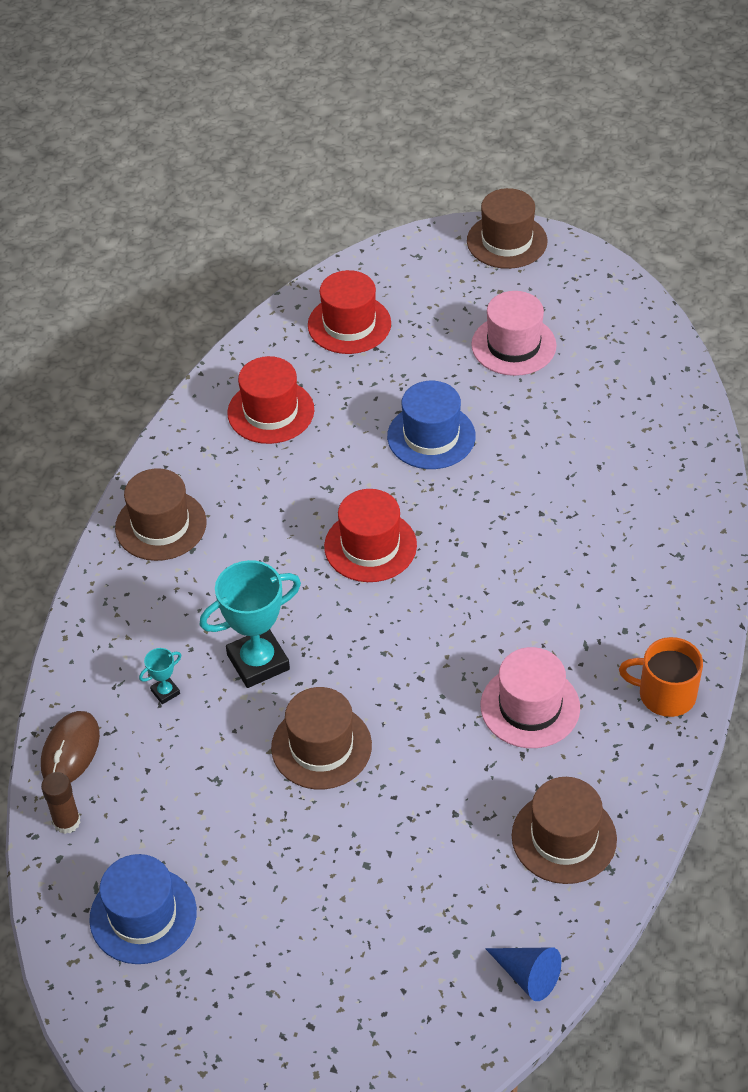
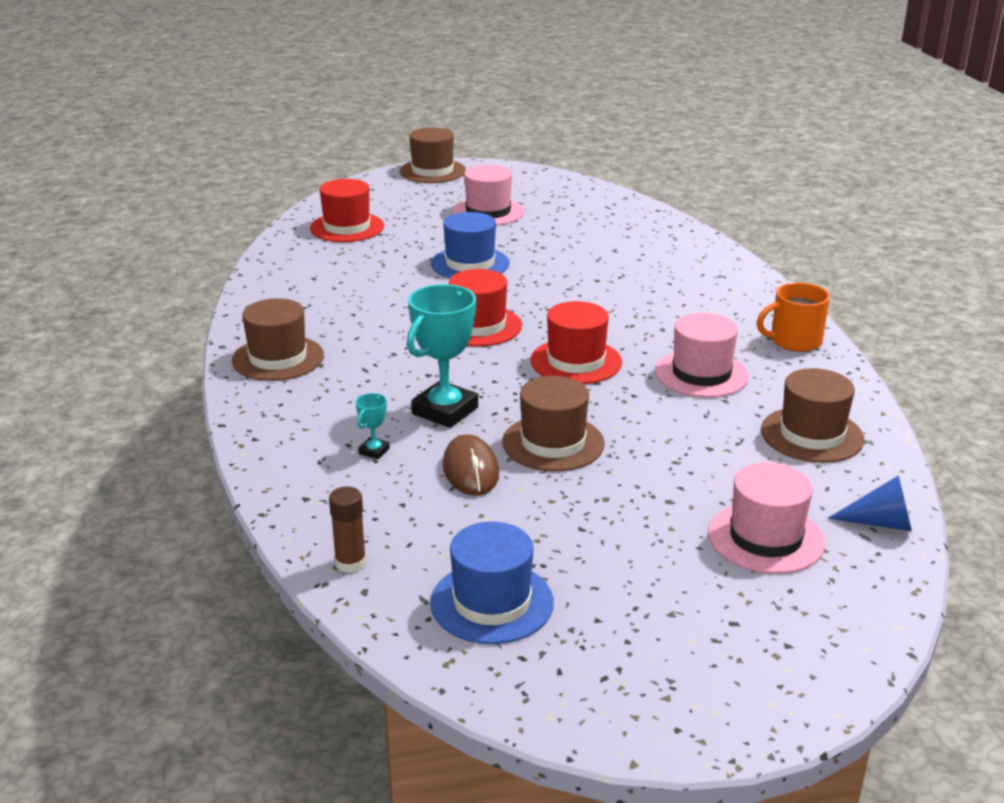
camera: 30 degrees left, 20 degrees down
brown mouse [41,711,100,783] -> brown mouse moved to [443,434,499,496]
red hat [227,356,314,444] -> red hat moved to [531,301,622,384]
none -> pink hat [708,462,825,574]

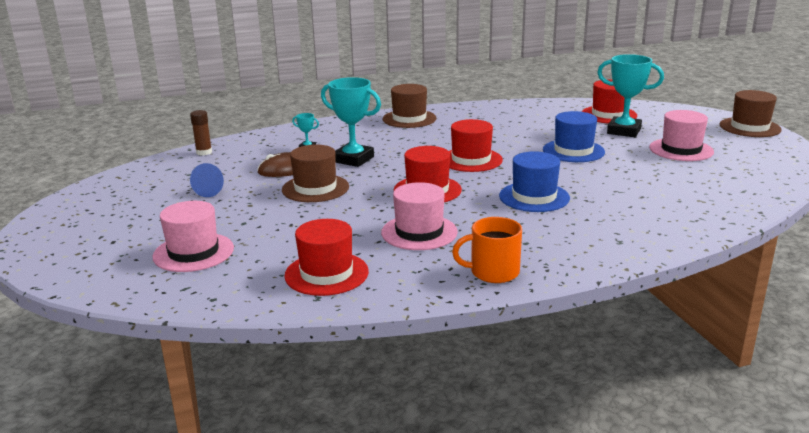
camera: 85 degrees right, 5 degrees down
blue hat [430,522,554,644] -> blue hat moved to [499,151,570,212]
orange mug [757,282,830,352] -> orange mug turned 75 degrees counterclockwise [452,217,522,283]
brown hat [761,368,864,463] -> red hat [284,219,369,296]
blue cone [828,475,912,531] -> blue cone moved to [190,163,224,197]
none -> turquoise trophy [597,54,664,137]

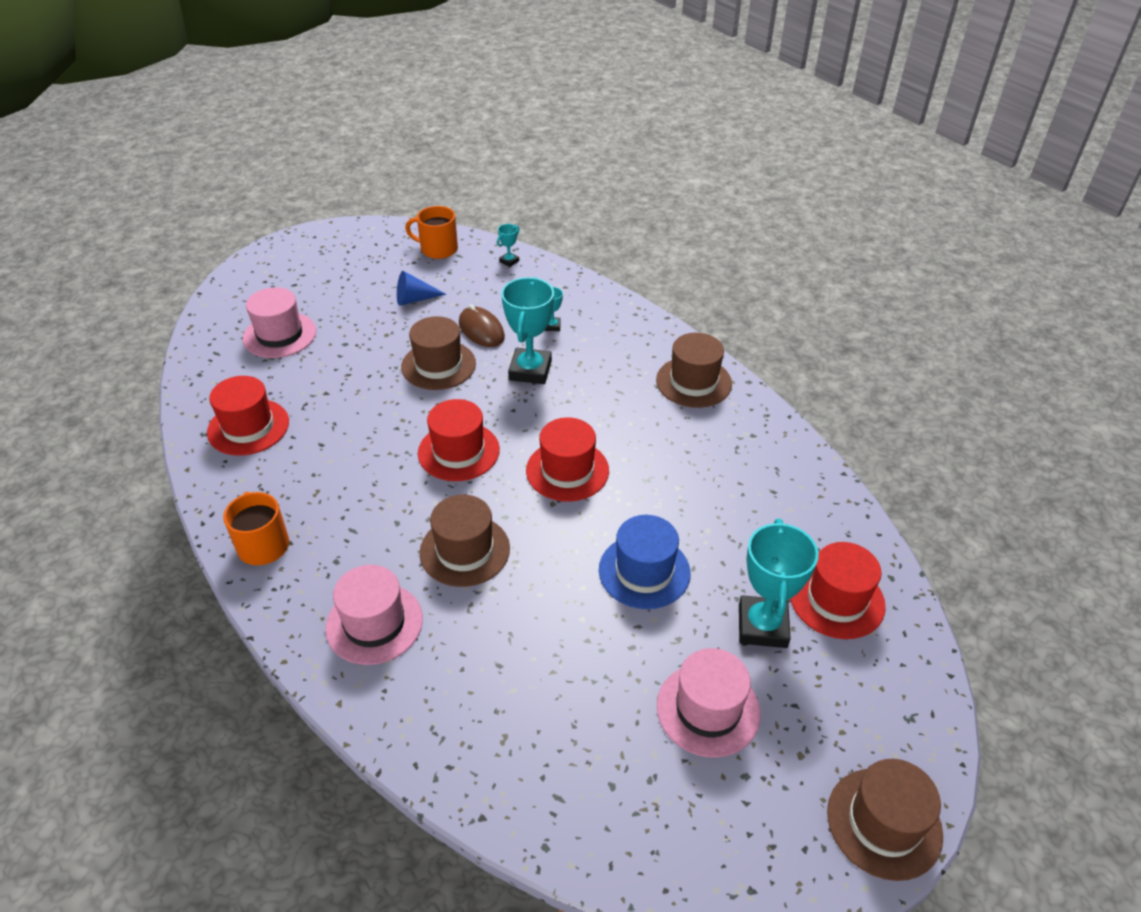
camera: 70 degrees right, 20 degrees up
brown glue stick [190,110,212,155] -> turquoise trophy [497,224,519,267]
pink hat [381,182,458,250] -> pink hat moved to [325,565,423,665]
blue hat [499,151,570,212] -> brown hat [420,494,510,587]
none -> orange mug [405,206,458,259]

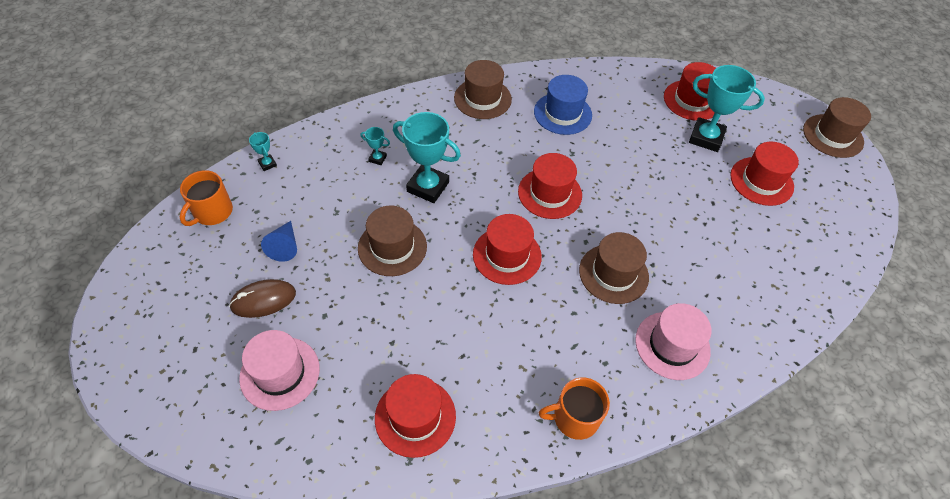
camera: 75 degrees left, 10 degrees up
brown mouse [459,304,505,347] -> brown mouse moved to [229,279,296,318]
blue hat [599,515,690,609] -> blue hat moved to [534,75,592,135]
pink hat [657,648,761,757] -> red hat [730,141,799,206]

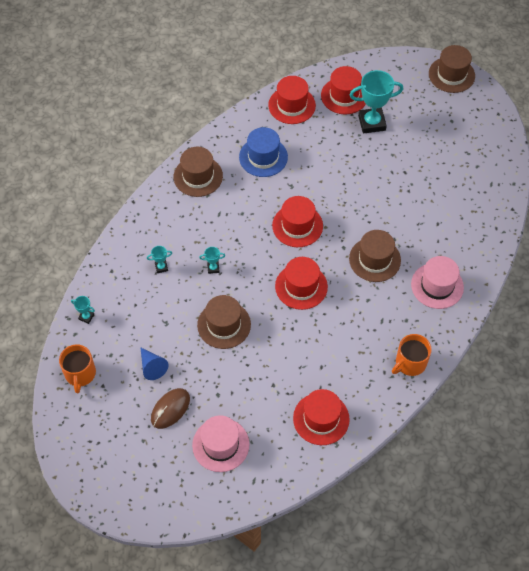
camera: 30 degrees left, 5 degrees up
turquoise trophy [393,112,461,203] -> turquoise trophy [199,247,225,274], size x0.45
red hat [730,141,799,206] -> red hat moved to [268,76,316,124]

